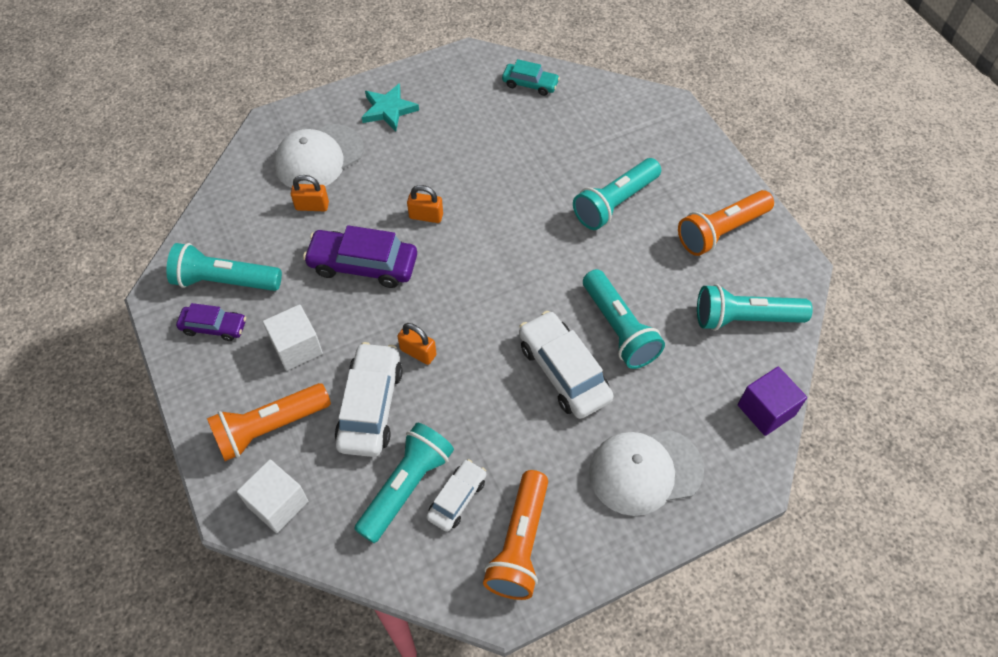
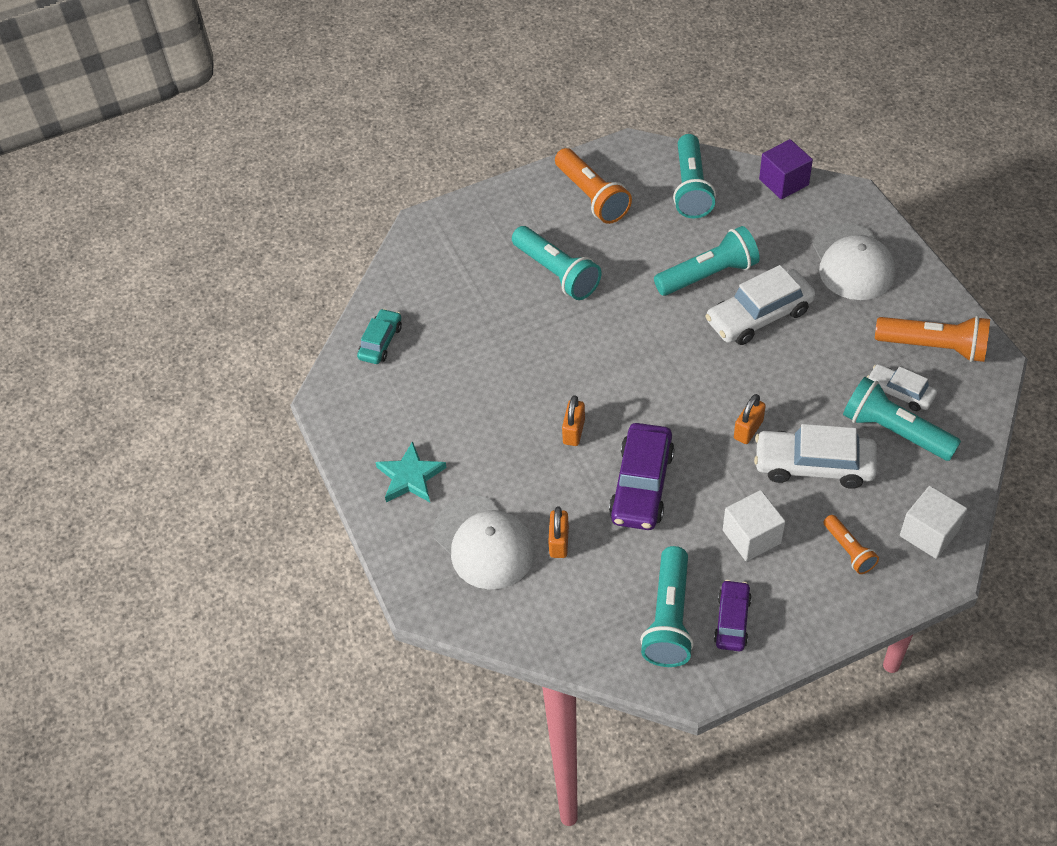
camera: 85 degrees left, 5 degrees down
orange flashlight [207,383,331,461] -> orange flashlight [824,515,879,574], size x0.56

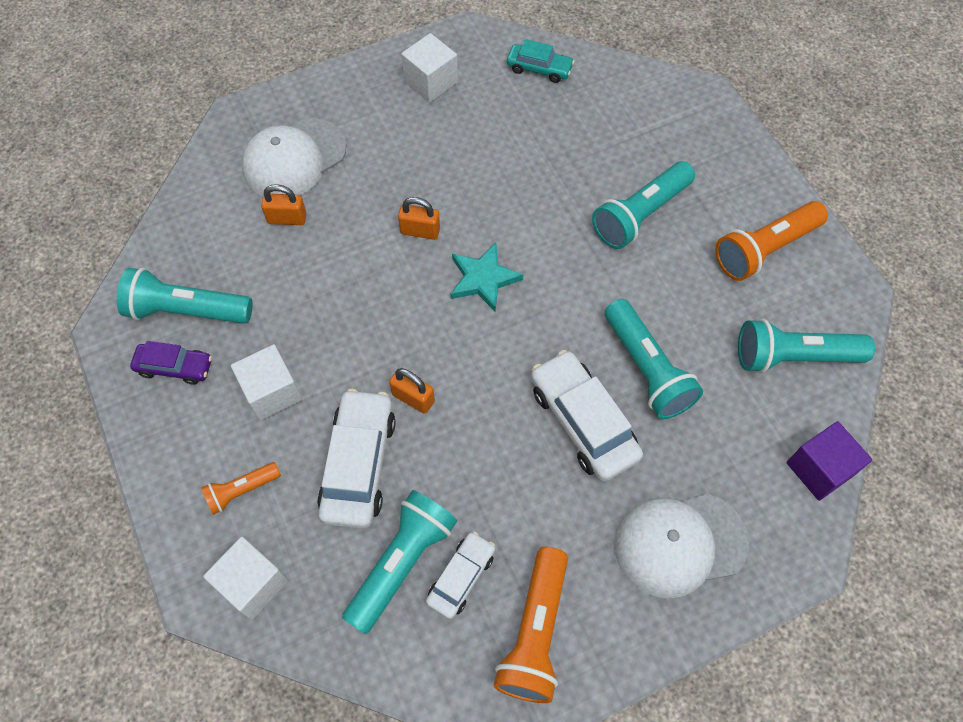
camera: 85 degrees right, 10 degrees up
turquoise star [375,441,447,502] -> turquoise star moved to [451,243,523,312]
purple car [609,423,675,530] -> none
none -> white cube [401,33,458,102]

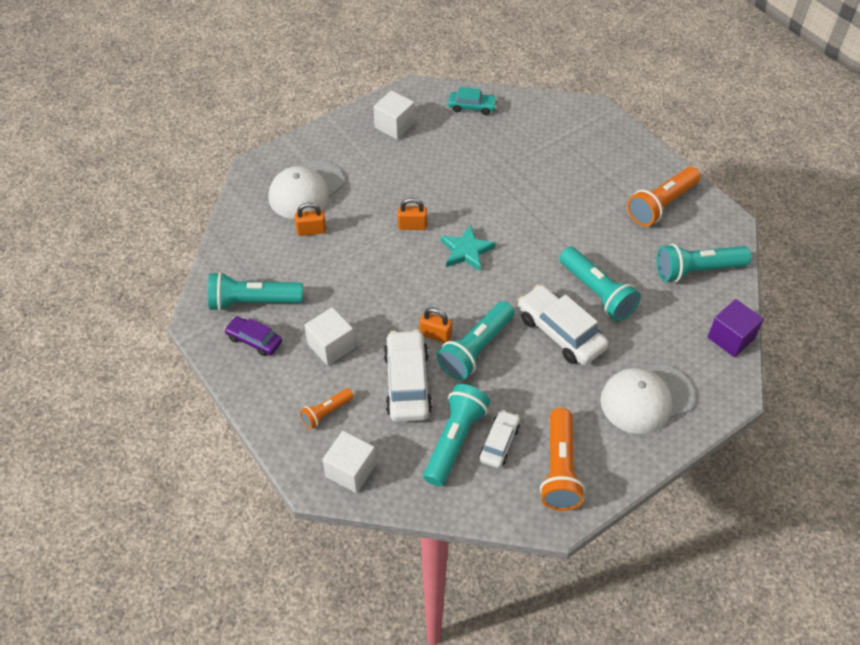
camera: 10 degrees left, 10 degrees down
purple car [130,341,212,385] -> purple car turned 150 degrees counterclockwise [224,316,282,356]
turquoise flashlight [592,161,695,249] -> turquoise flashlight moved to [437,301,515,380]

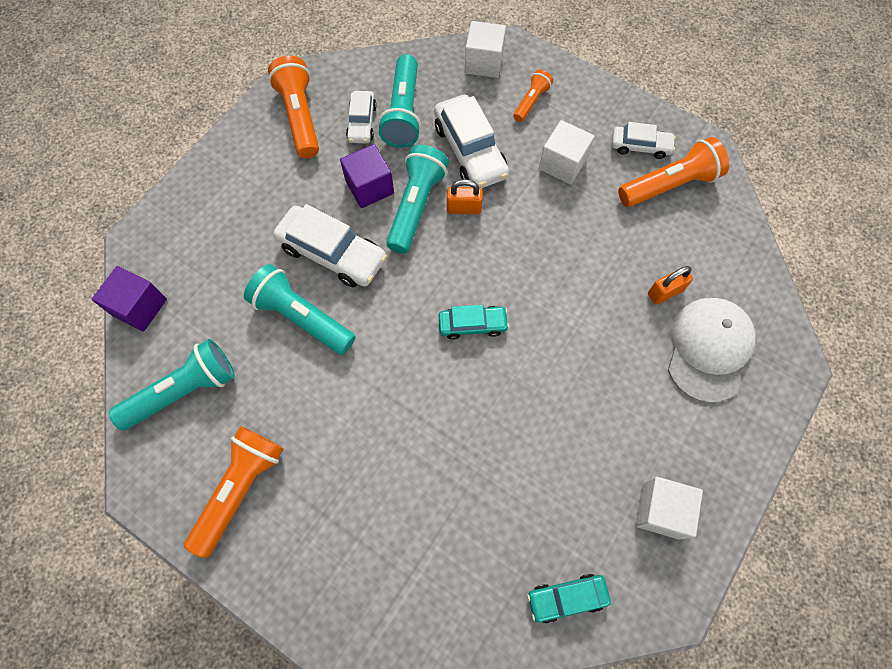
camera: 160 degrees right, 15 degrees up
turquoise flashlight [208,272,303,311] -> orange flashlight [618,137,729,207]
purple car [224,316,282,356] -> white car [612,122,676,159]
orange padlock [397,198,427,230] -> none
turquoise star [441,225,496,271] -> turquoise car [438,305,509,340]
white cap [600,364,694,434] -> none
none -> purple cube [340,144,394,208]

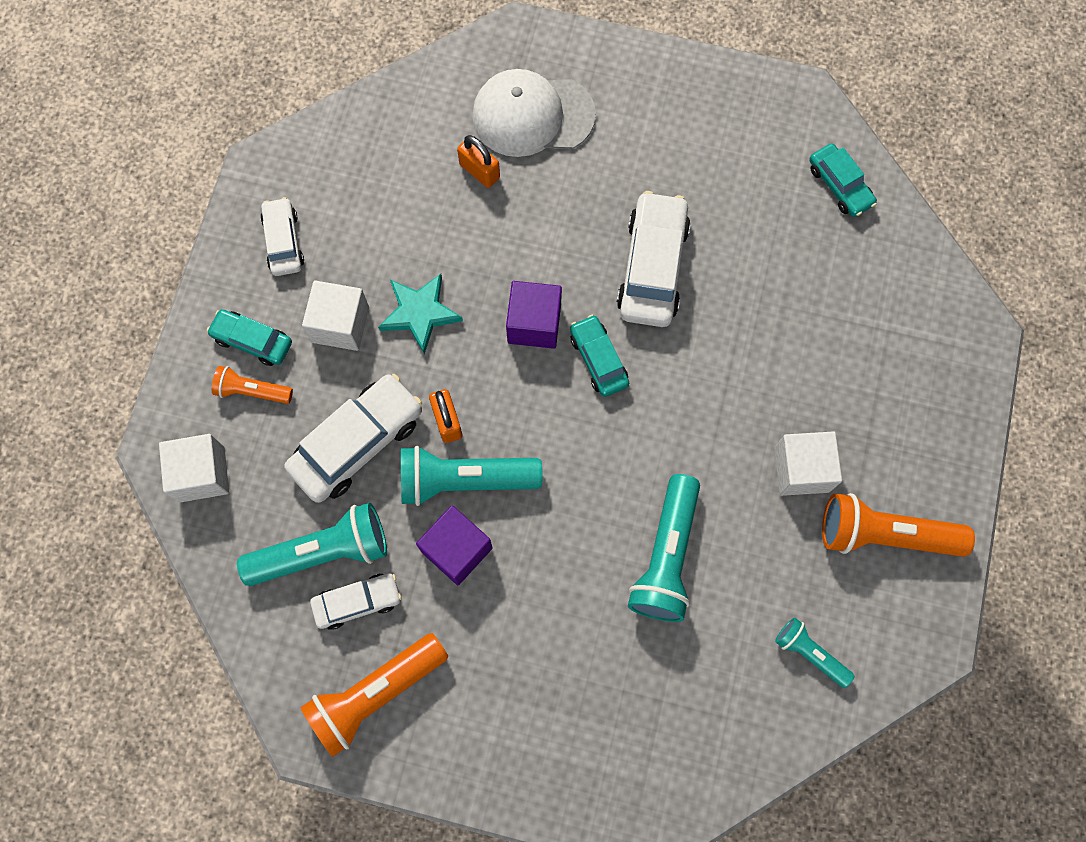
camera: 110 degrees left, 5 degrees up
purple cube [91,266,167,332] -> purple cube moved to [506,281,562,349]
turquoise flashlight [109,339,235,430] -> turquoise flashlight [775,618,855,688], size x0.56
white car [273,204,387,287] -> white car moved to [617,191,691,327]
orange flashlight [618,137,729,207] -> none
white cube [635,477,703,540] -> white cube moved to [774,431,842,496]
none -> turquoise car [207,309,292,366]
none -> turquoise star [378,274,463,354]

